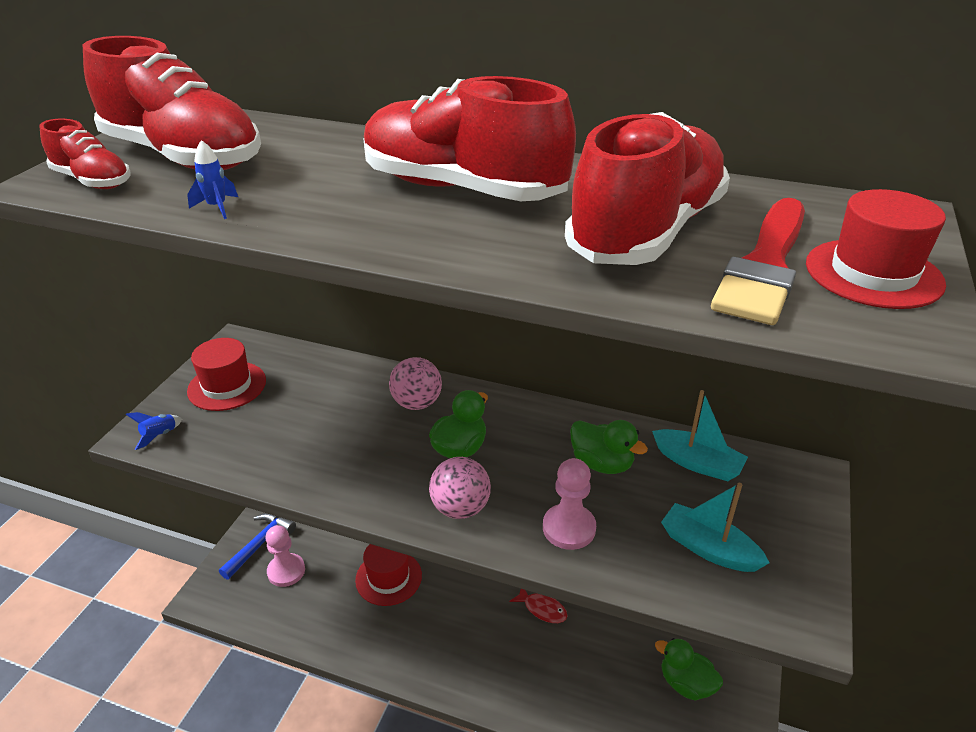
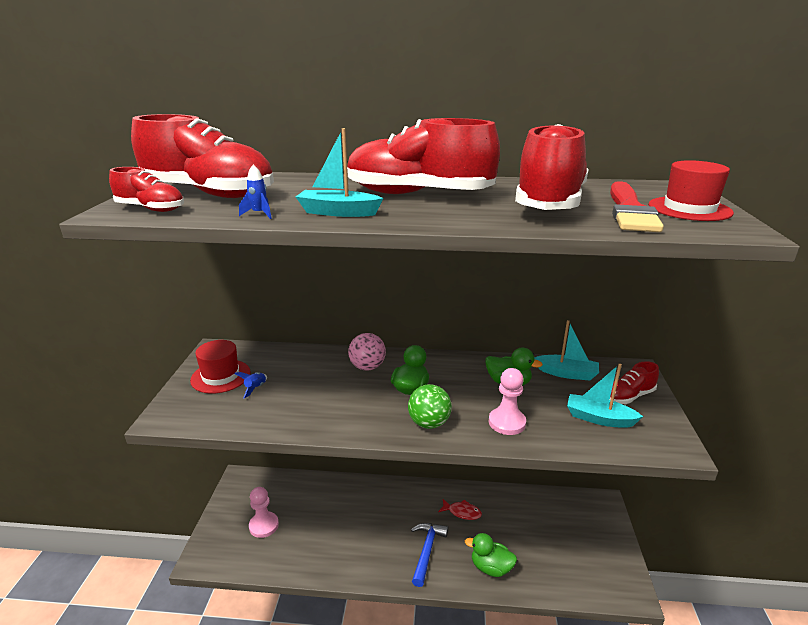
camera: 15 degrees left, 10 degrees down
blue rocket [126,412,182,450] -> blue rocket moved to [234,372,267,398]
blue hammer [219,513,296,580] -> blue hammer moved to [411,523,448,587]
red hat [355,544,422,606] -> none
pink ball [429,457,491,519] -> green ball [408,384,452,429]
green duck [655,638,723,700] -> green duck moved to [465,533,517,577]
none -> turquoise boat [296,128,383,217]
none -> red shoe [610,361,659,404]

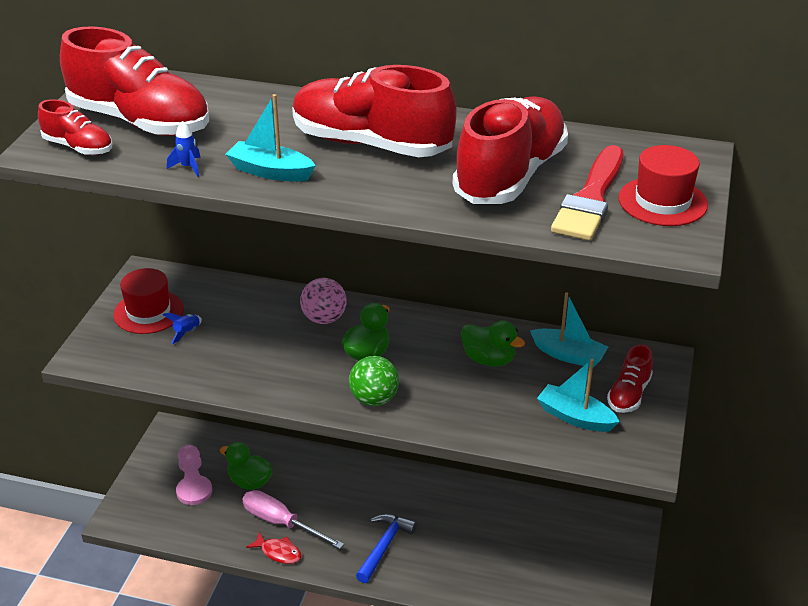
camera: 10 degrees right, 10 degrees up
red fish [438,499,482,520] -> red fish moved to [246,532,302,564]
green duck [465,533,517,577] -> green duck moved to [220,442,273,490]
pink pawn [489,368,526,435] -> none
red shoe [610,361,659,404] -> red shoe turned 45 degrees counterclockwise [607,344,653,413]
none -> pink screwdriver [242,490,344,549]

